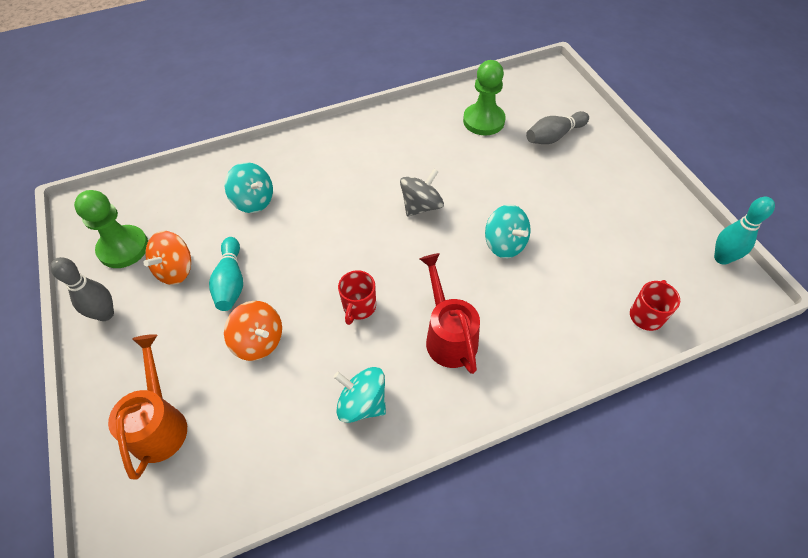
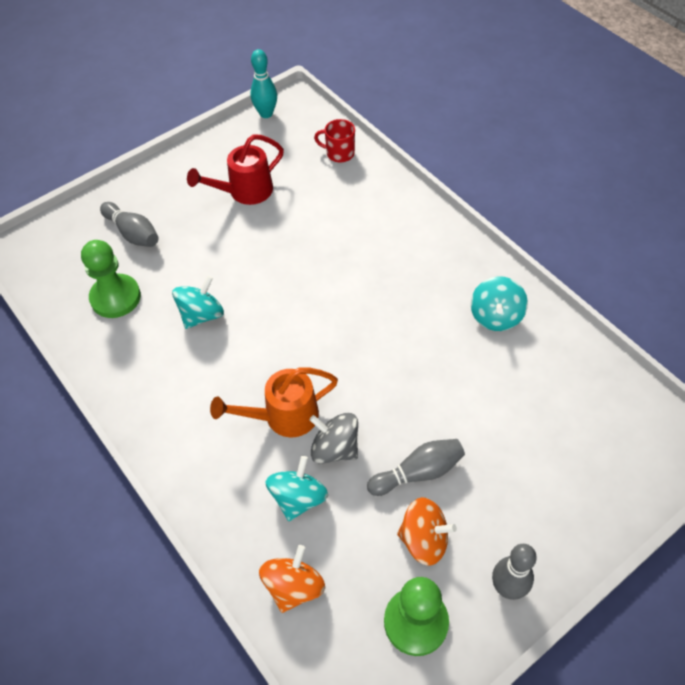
camera: 105 degrees left, 0 degrees up
orange watering can [108,334,187,480] -> orange watering can moved to [210,367,338,437]
turquoise bowling pin [209,237,243,311] -> grey bowling pin [367,439,465,496]
orange spinning top [224,301,282,361] -> orange spinning top moved to [259,545,325,613]
red mug [338,270,376,325] -> none
grey spinning top [400,169,444,217] -> grey spinning top moved to [309,413,358,464]
red watering can [419,253,480,374] -> red watering can moved to [187,134,284,205]
turquoise spinning top [485,204,531,258] -> turquoise spinning top moved to [172,276,224,329]

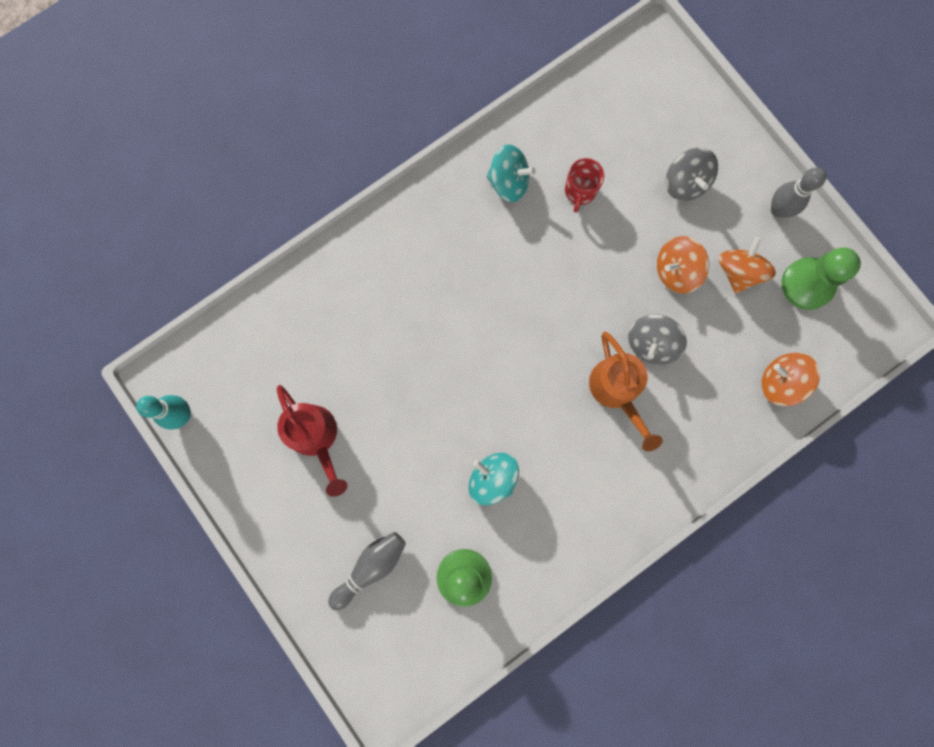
camera: 90 degrees left, 25 degrees up
turquoise spinning top [266,456,328,521] -> none
red mug [314,119,355,163] -> red mug moved to [565,158,604,212]
grey bowling pin [367,439,465,496] -> orange spinning top [657,236,709,294]
none -> grey spinning top [666,148,718,201]

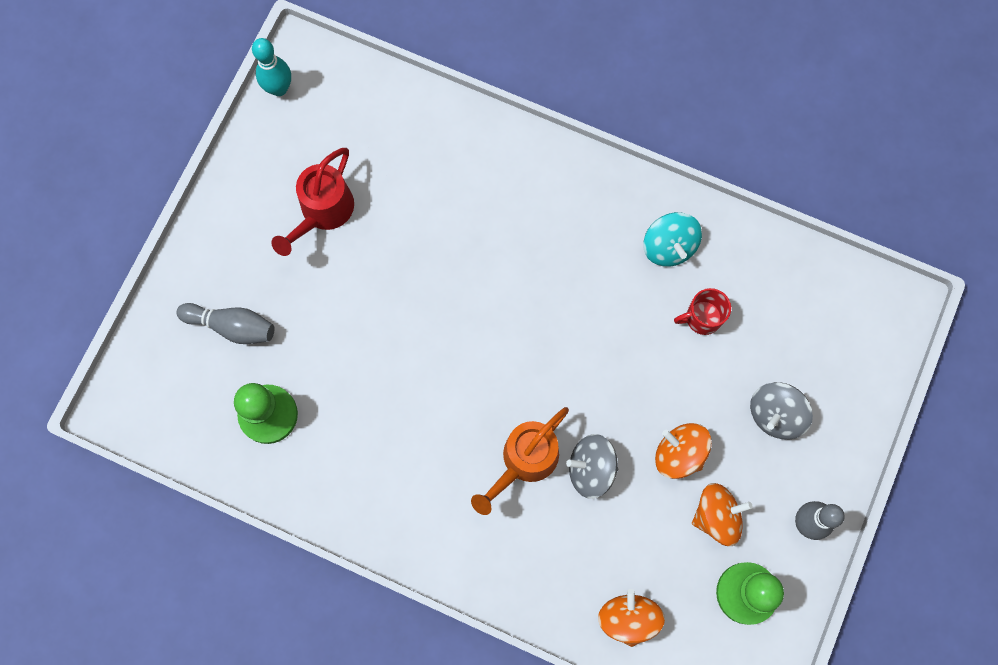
camera: 60 degrees right, 5 degrees down
turquoise spinning top [468,453,519,506] -> none

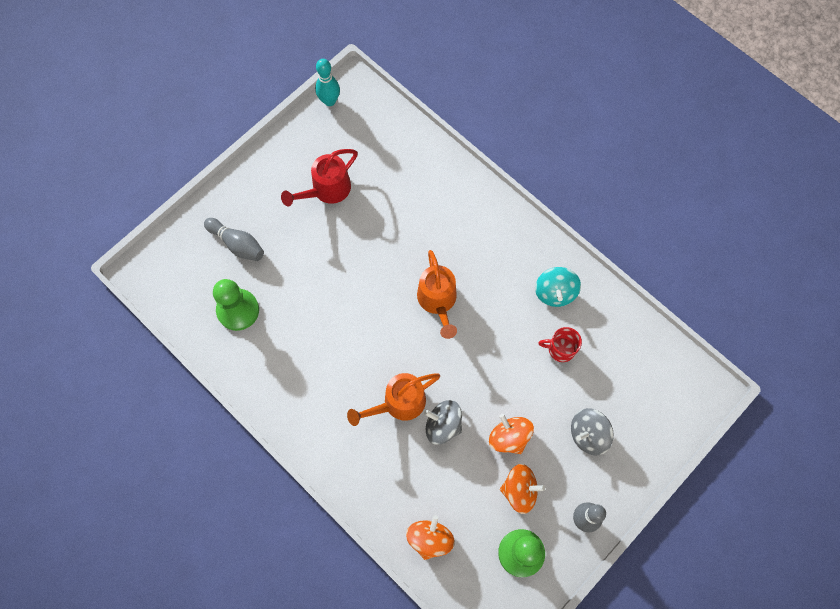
camera: 20 degrees right, 5 degrees down
none -> orange watering can [417,250,457,339]

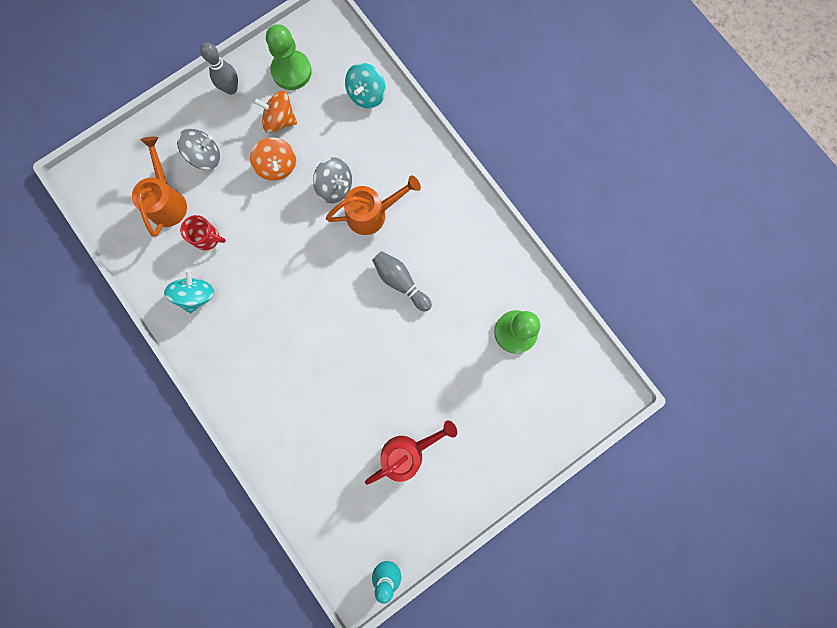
camera: 170 degrees left, 10 degrees up
grey bowling pin [204,218,264,261] -> grey bowling pin moved to [372,251,432,312]
orange spinning top [406,515,455,560] -> turquoise spinning top [345,63,386,108]
orange watering can [417,250,457,339] -> orange watering can moved to [132,137,187,237]

